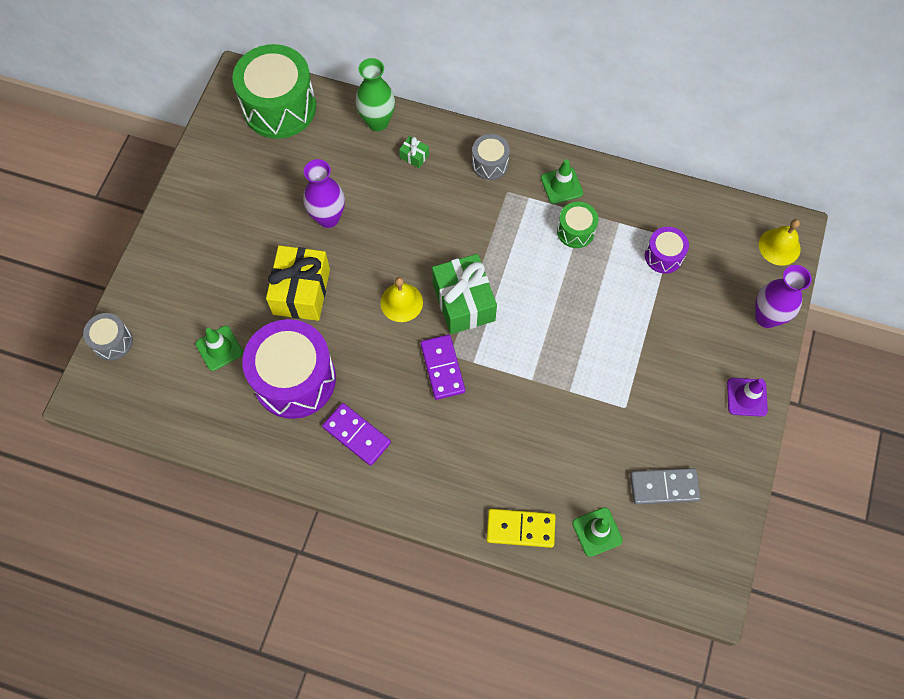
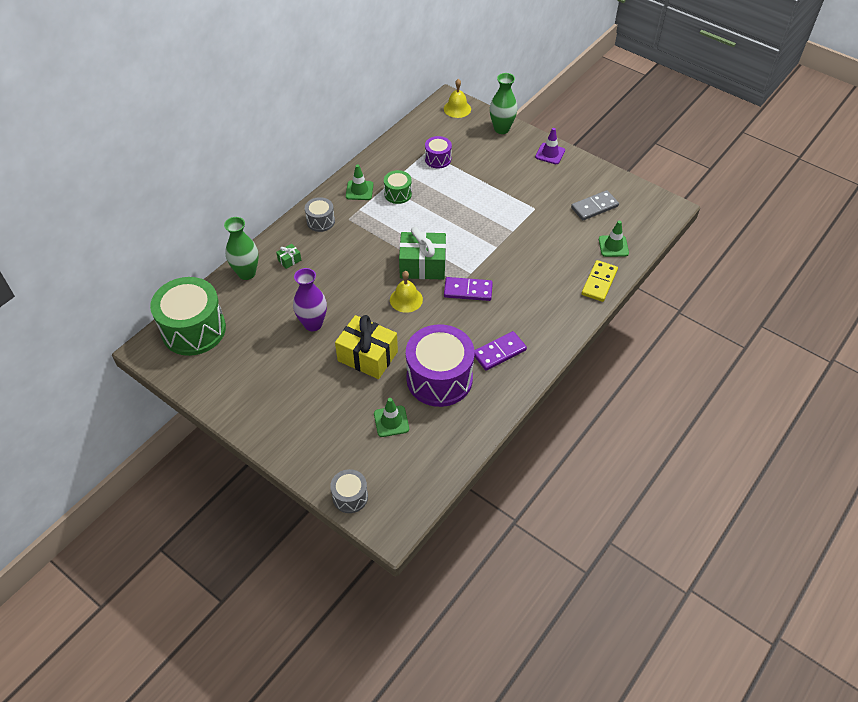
camera: 70 degrees left, 15 degrees down
grey domino [630,468,700,505] -> grey domino turned 45 degrees clockwise [571,190,619,220]
purple vase [755,265,812,328] -> green vase [490,73,518,134]

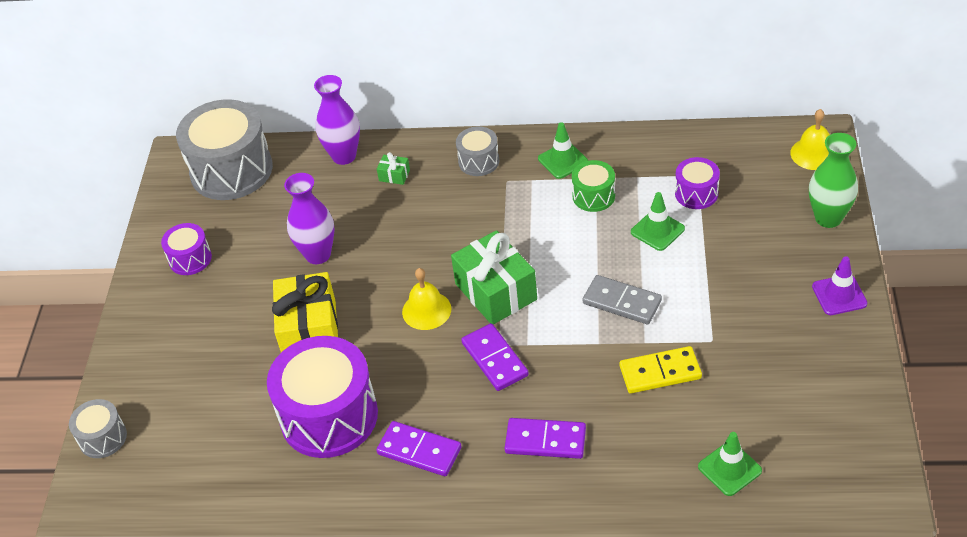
camera: 60 degrees right, 5 degrees down
green drum [150,277,226,356] -> grey drum [176,99,273,200]
green vase [224,217,259,280] -> purple vase [314,75,360,165]
green traffic cone [374,398,409,437] -> green traffic cone moved to [631,192,685,251]
grey domino [571,190,619,220] -> grey domino moved to [583,275,662,324]
yellow domino [582,260,618,302] -> yellow domino moved to [620,346,702,393]
none -> purple drum [161,223,212,275]
none -> purple domino [505,418,586,459]

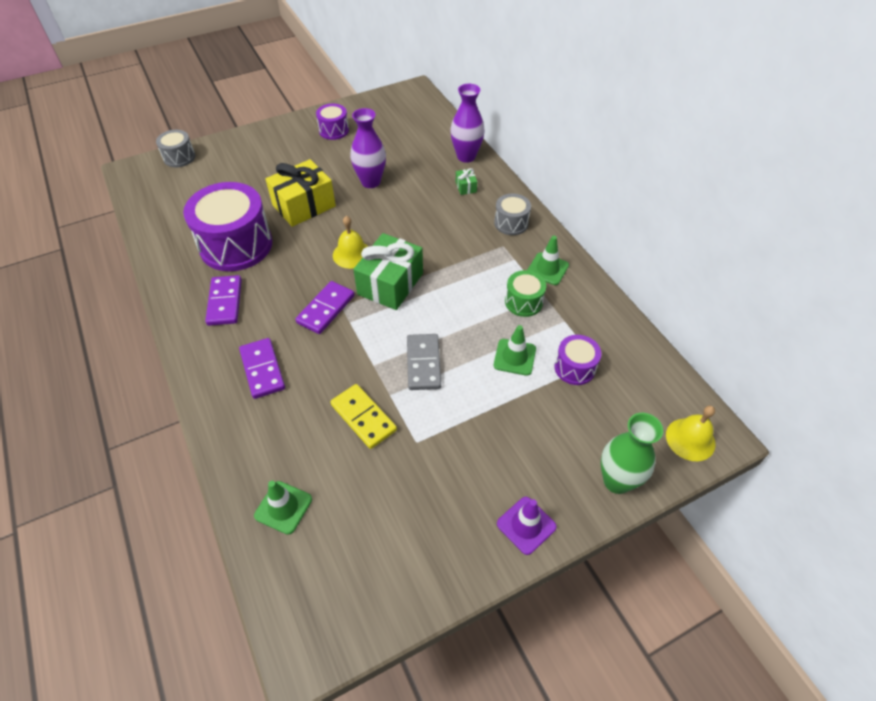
camera: 55 degrees right, 5 degrees up
grey drum [176,99,273,200] -> none

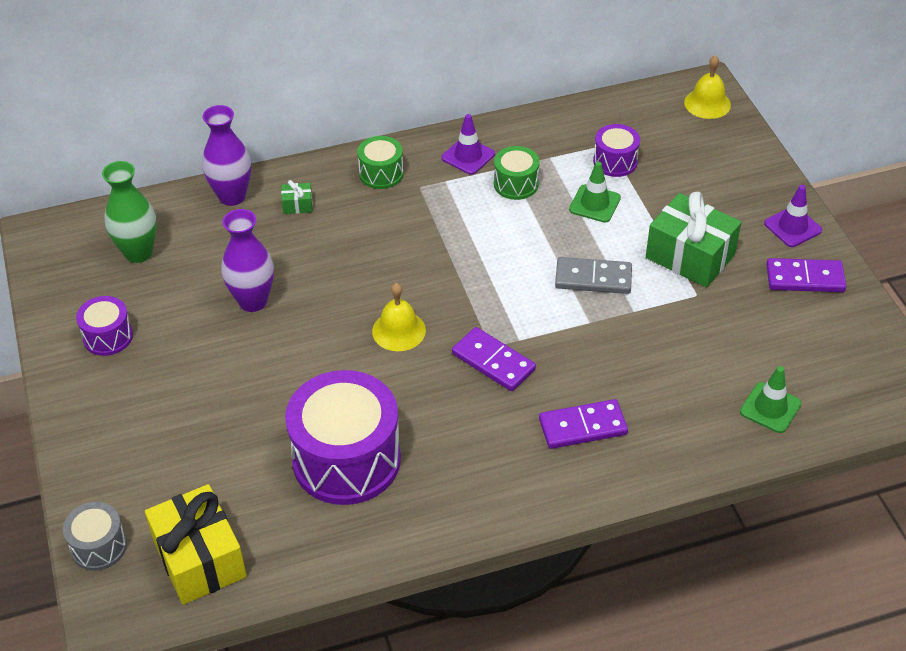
camera: 80 degrees left, 5 degrees down
purple domino [205,275,242,326] -> purple domino moved to [766,258,846,292]
yellow gift [266,159,336,227] -> yellow gift moved to [145,484,247,605]
yellow domino [330,384,397,449] -> none
green gift [353,233,423,310] -> green gift moved to [646,192,741,288]
grey drum [494,194,531,235] -> green drum [358,136,404,189]
green traffic cone [528,236,569,285] -> purple traffic cone [441,114,495,175]
green vase [601,413,663,494] -> green vase moved to [102,161,157,263]

